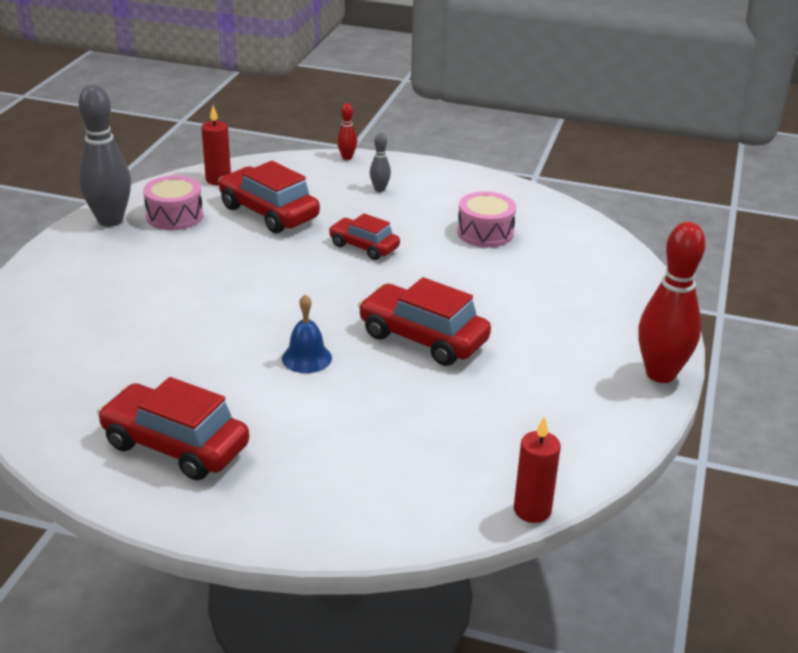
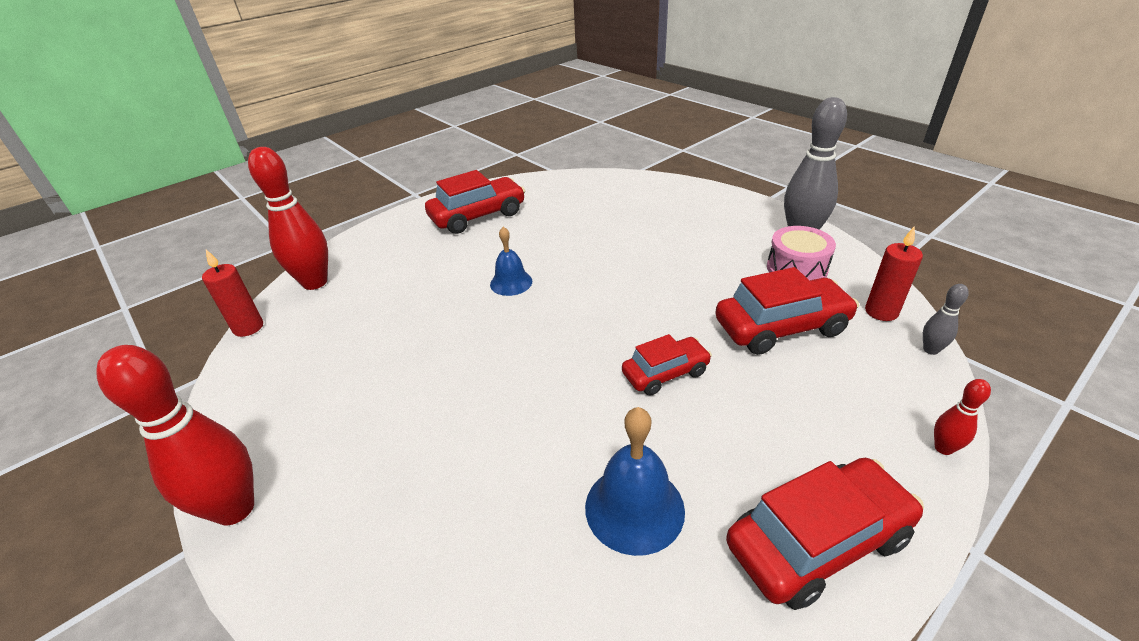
camera: 125 degrees right, 5 degrees up
red car [358,277,491,366] -> red car moved to [726,458,924,610]
grey bowling pin [370,133,391,192] -> grey bowling pin moved to [923,284,969,355]
pink drum [457,191,516,247] -> blue bell [585,407,685,556]
none -> red bowling pin [248,147,328,290]

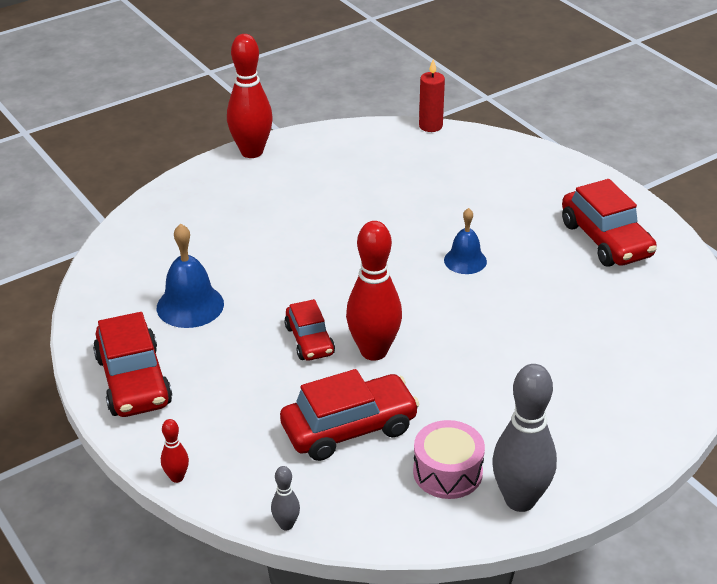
camera: 95 degrees right, 0 degrees up
red bowling pin [248,147,328,290] -> red bowling pin moved to [346,221,402,361]
red car [715,267,859,355] -> red car turned 105 degrees counterclockwise [280,369,420,461]
red candle [865,226,923,321] -> none

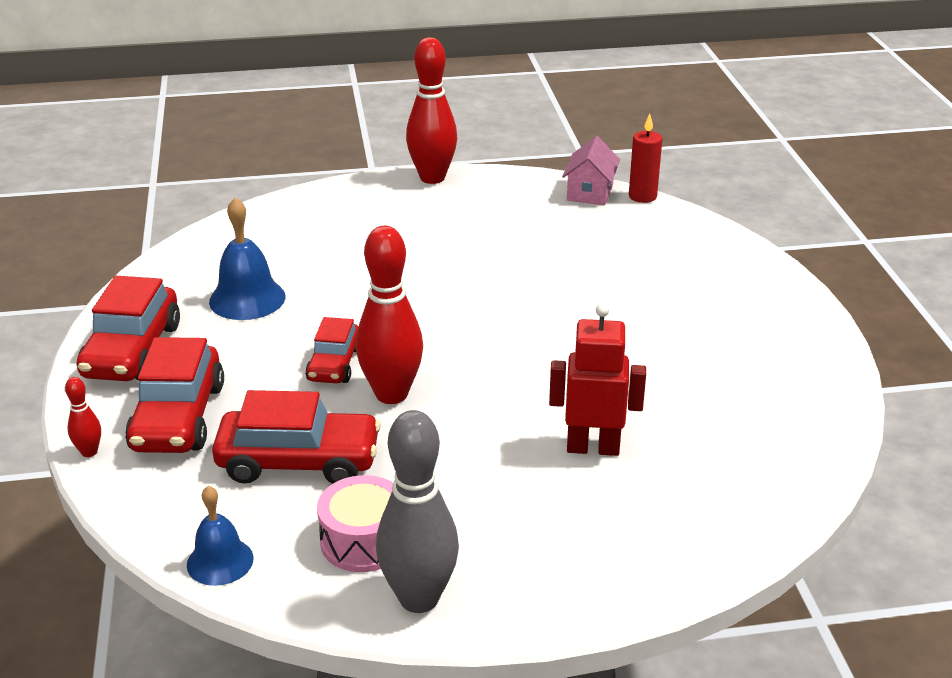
camera: 25 degrees right, 5 degrees down
grey bowling pin [271,466,300,530] -> none
blue bell [444,208,487,274] -> blue bell moved to [187,486,254,586]
red car [562,179,657,267] -> red car moved to [125,337,224,453]
none -> red robot [549,304,646,456]
none -> pink house [562,136,620,205]

